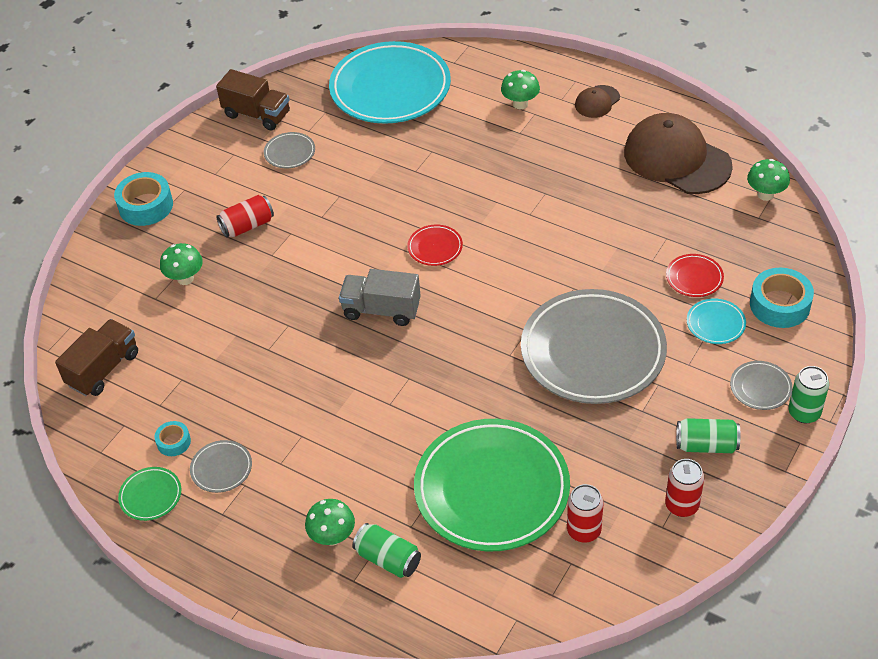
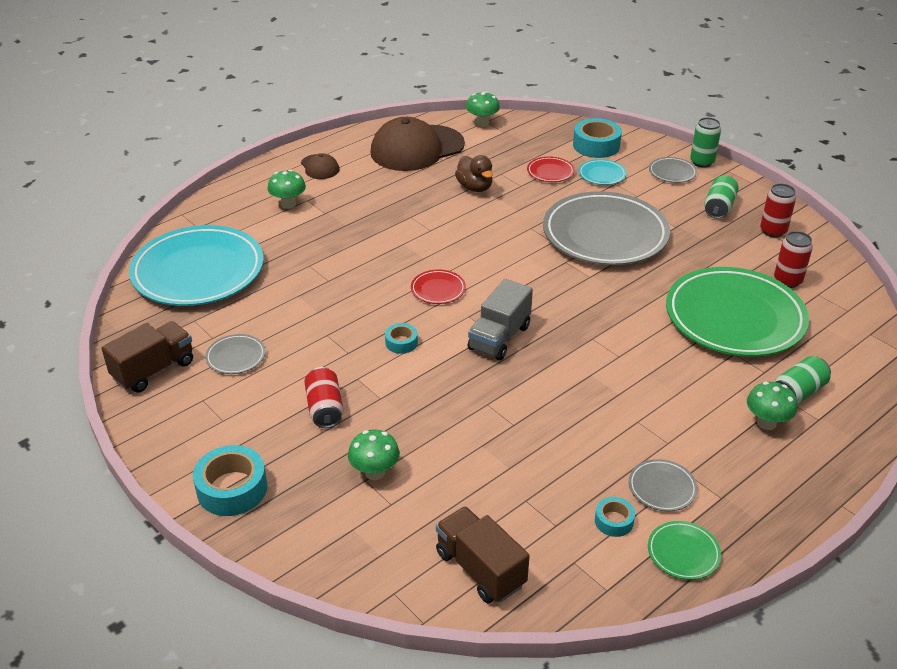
camera: 75 degrees left, 10 degrees down
none -> turquoise tape [385,323,418,354]
none -> brown duck [455,155,493,192]

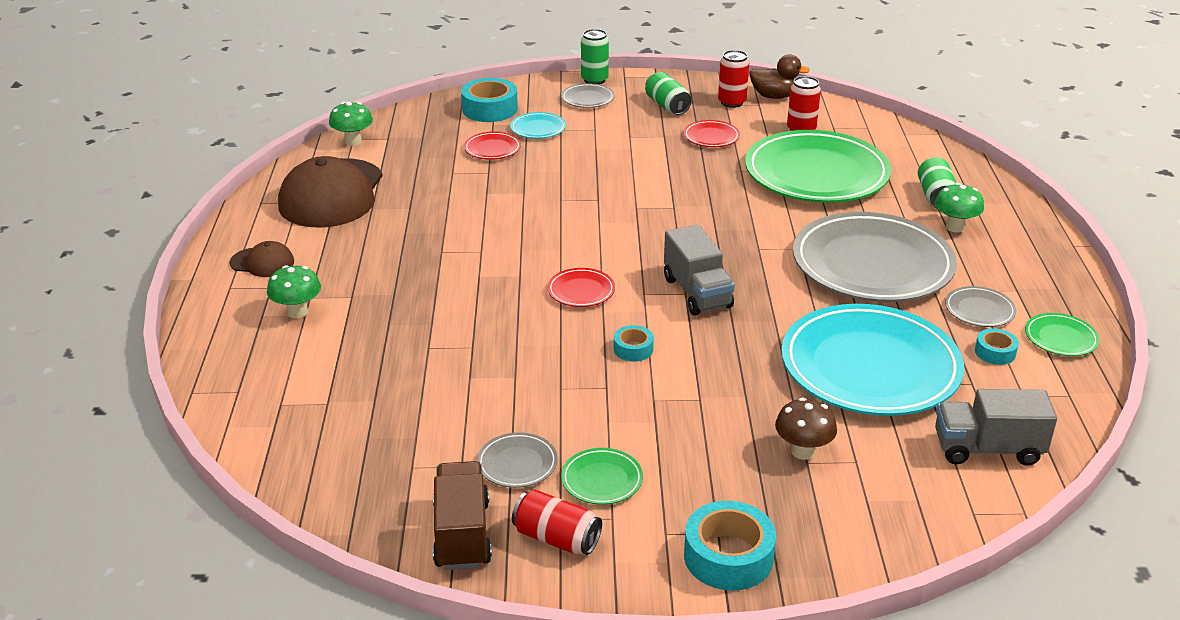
camera: 50 degrees left, 5 degrees down
turquoise plate [129,225,264,306] -> turquoise plate moved to [781,304,964,416]
red can [304,367,343,428] -> red can moved to [512,490,602,555]
green mushroom [348,430,400,480] -> brown mushroom [775,398,837,460]
brown truck [436,506,530,603] -> grey truck [935,389,1057,466]
brown duck [455,155,493,192] -> brown duck moved to [749,54,810,99]
grey plate [543,191,670,265] -> grey plate moved to [793,212,957,302]
none -> green plate [561,448,643,505]
none -> red plate [684,120,740,147]

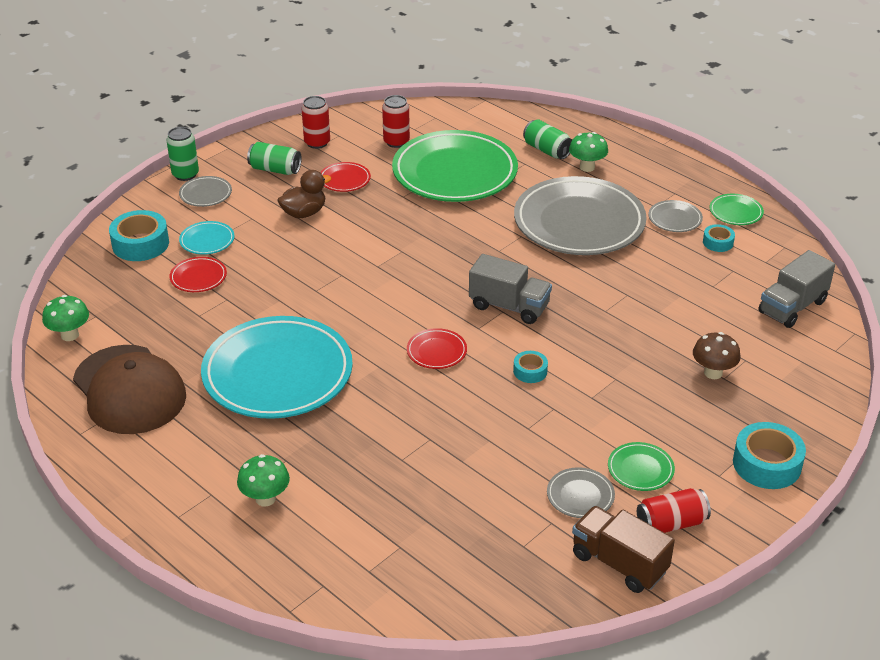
camera: 45 degrees left, 5 degrees up
brown cap [230,241,294,277] -> none
brown duck [749,54,810,99] -> brown duck moved to [277,170,331,218]
turquoise plate [781,304,964,416] -> turquoise plate moved to [201,316,353,419]

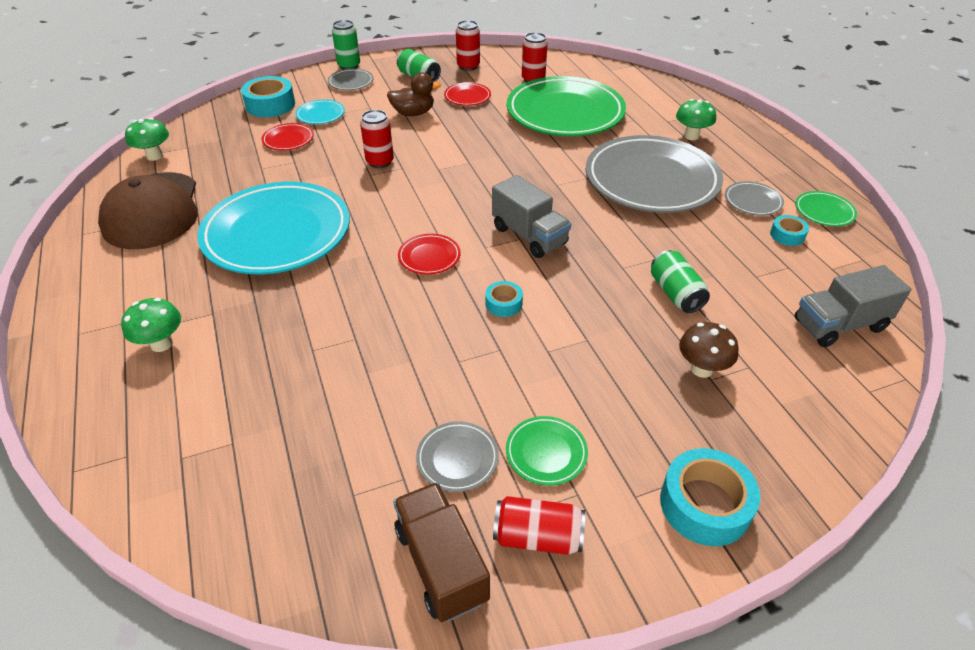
camera: 25 degrees right, 5 degrees up
green can [523,119,572,159] -> green can moved to [651,250,710,313]
none -> red can [360,110,394,168]

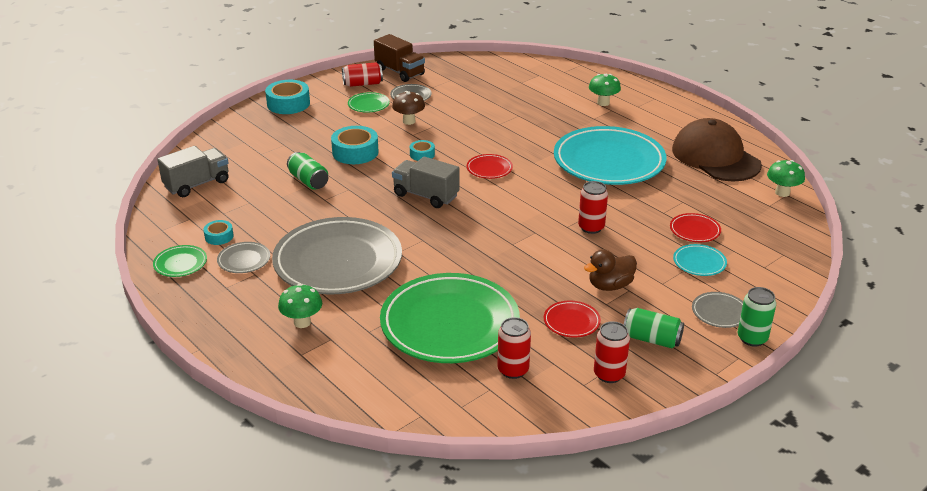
camera: 160 degrees right, 10 degrees down
turquoise tape [241,76,295,117] -> turquoise tape moved to [331,126,379,164]
brown mushroom [679,322,739,378] -> brown mushroom moved to [392,91,425,125]

